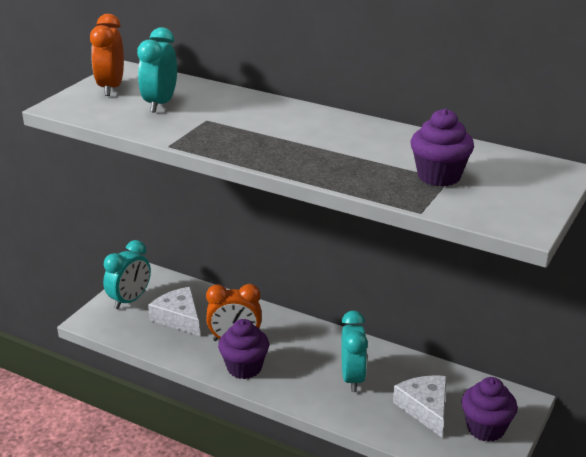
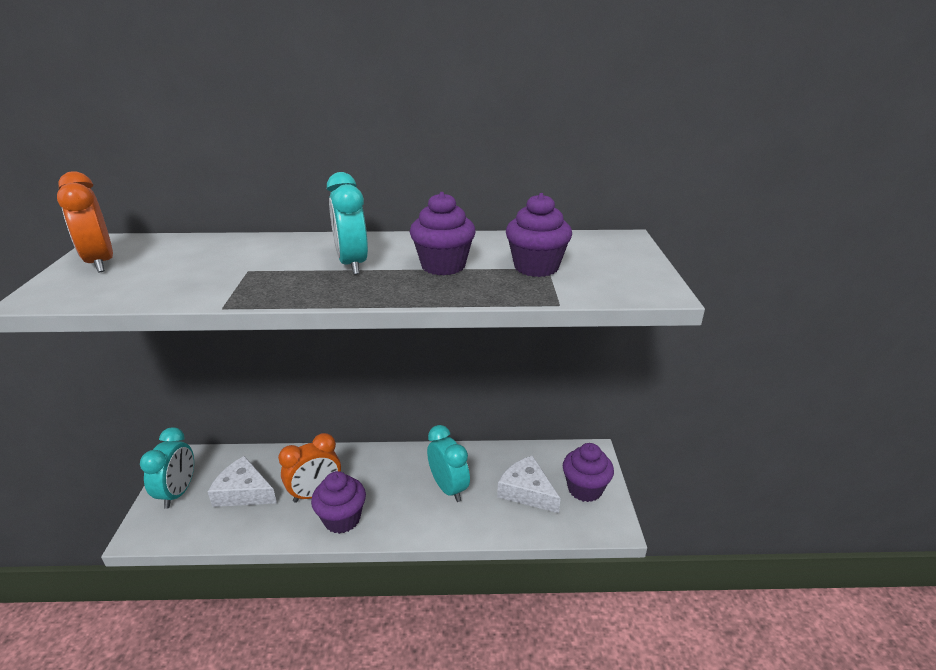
camera: 30 degrees left, 0 degrees up
turquoise clock [137,27,177,113] -> turquoise clock moved to [327,172,368,275]
none -> purple cupcake [410,192,476,275]

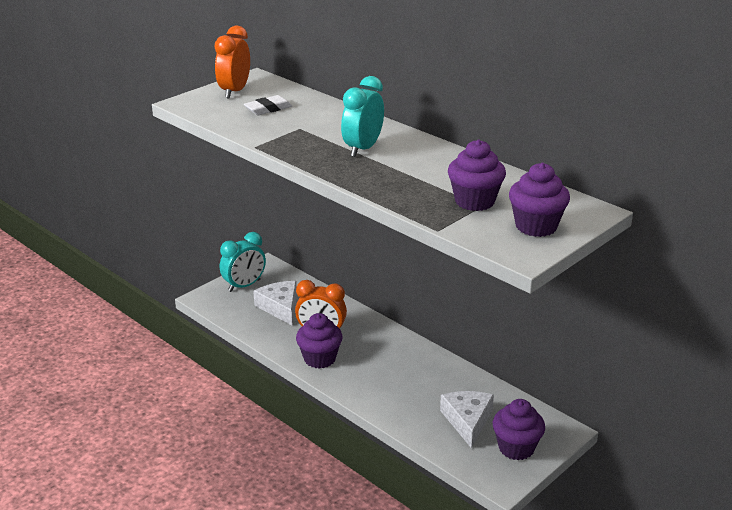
camera: 45 degrees right, 0 degrees up
purple cupcake [410,192,476,275] -> purple cupcake moved to [509,163,570,237]
turquoise clock [427,425,470,502] -> none
none -> white eraser [244,95,292,115]

